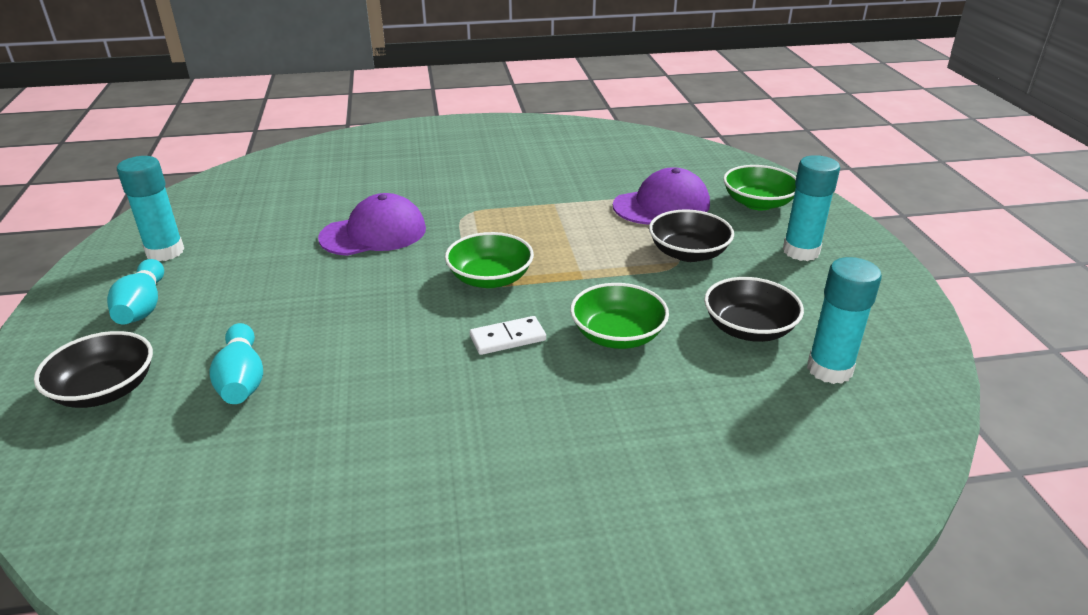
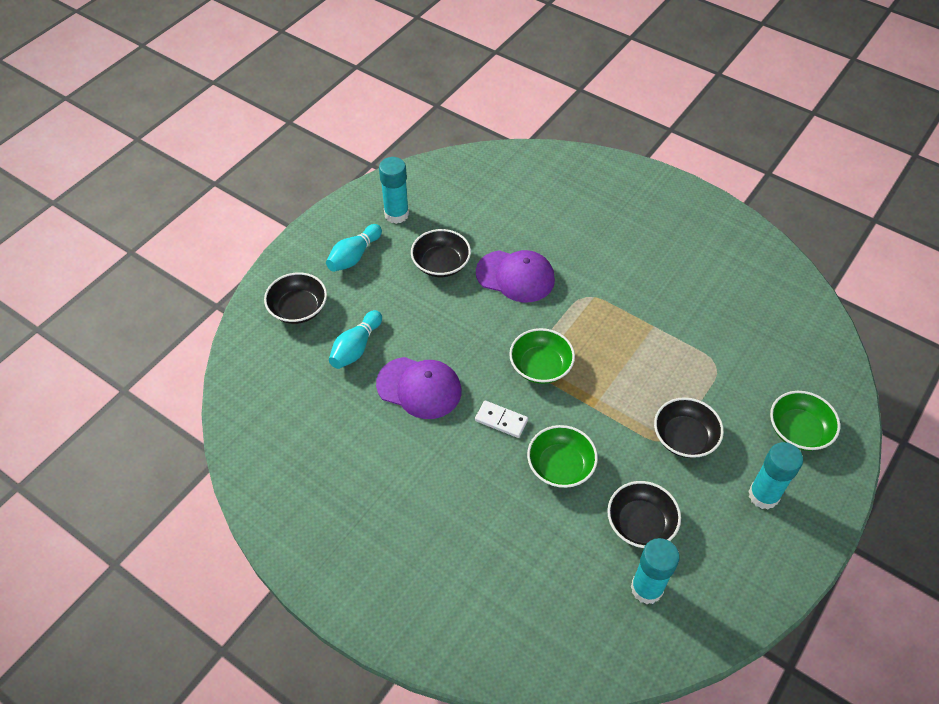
camera: 45 degrees right, 20 degrees up
purple cap [613,167,710,225] -> purple cap moved to [376,357,462,419]
none -> black bowl [411,229,471,277]

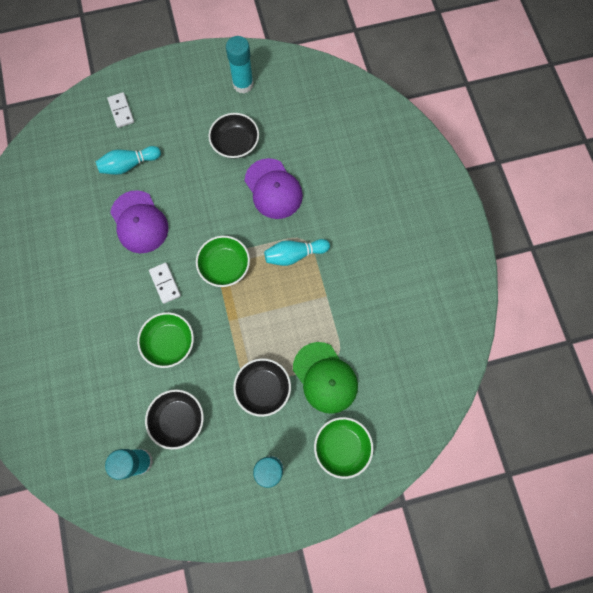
camera: 40 degrees right, 20 degrees up
black bowl [264,272,327,324] -> white domino [107,92,134,128]
turquoise bowling pin [326,224,382,272] -> turquoise bowling pin moved to [264,239,330,266]
none -> green cap [293,342,358,414]

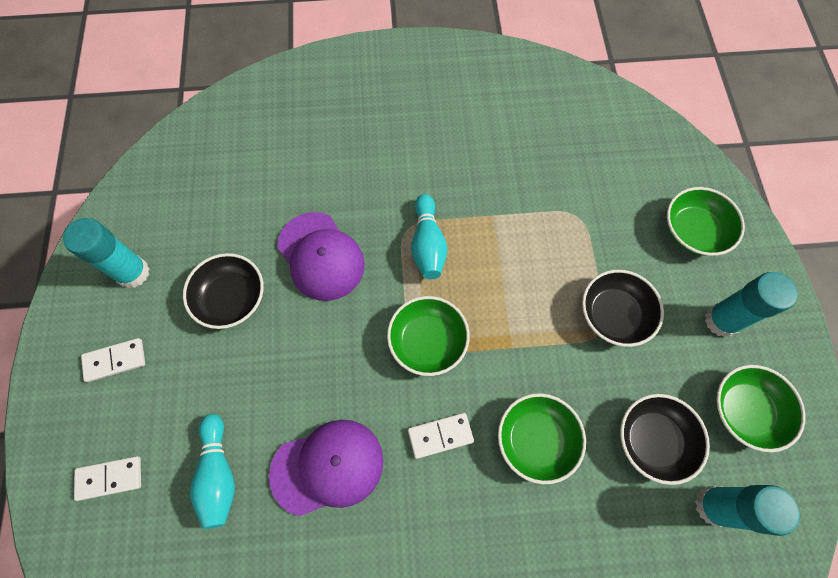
camera: 80 degrees left, 5 degrees down
purple cap [244,158,303,219] -> purple cap turned 75 degrees clockwise [277,212,365,301]
green cap [293,342,358,414] -> none
none -> white domino [81,338,145,382]
none -> green bowl [716,365,806,453]

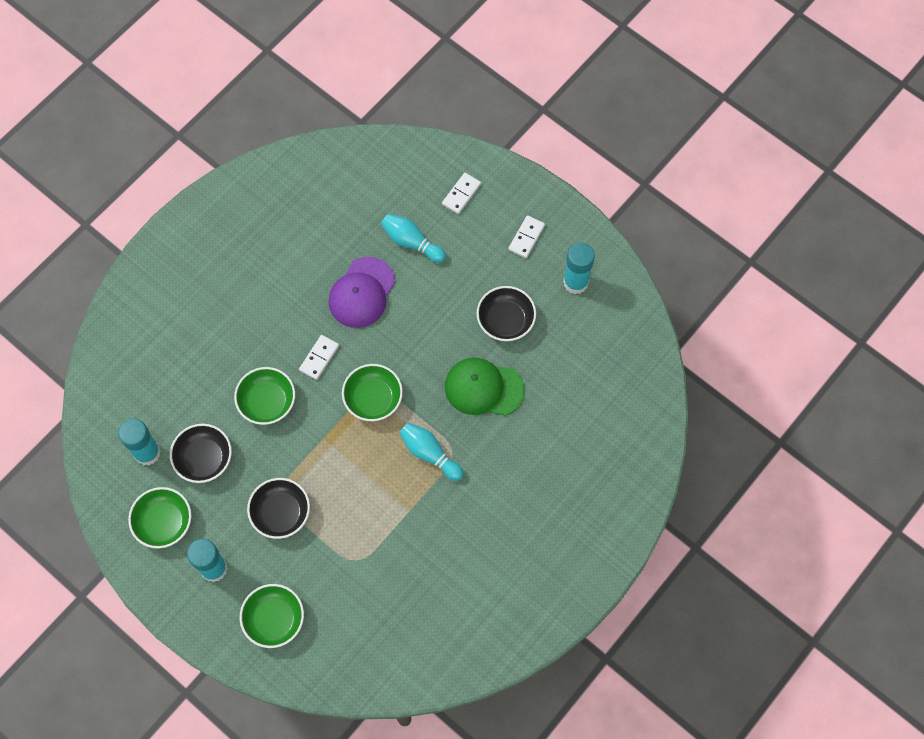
camera: 135 degrees right, 0 degrees up
purple cap [277,212,365,301] -> green cap [445,358,525,416]

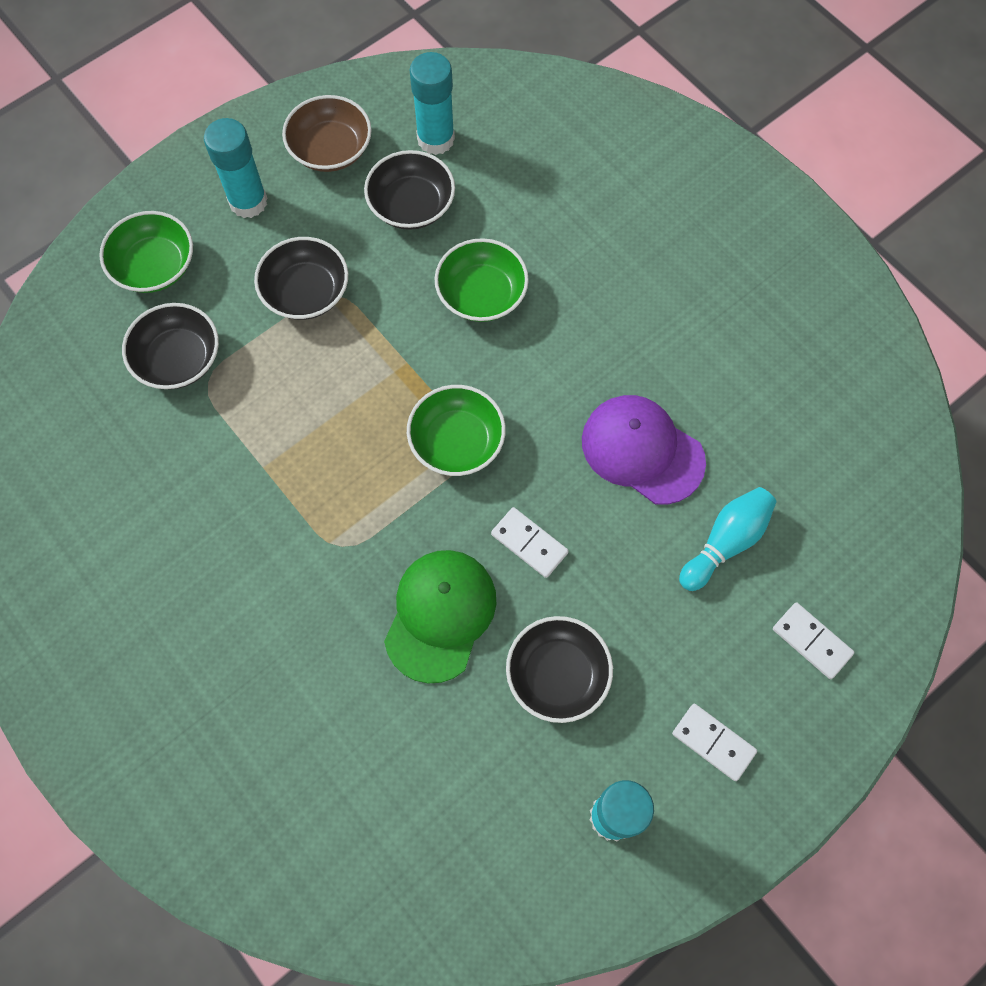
camera: 100 degrees right, 0 degrees up
green bowl [128,487,192,549] -> brown bowl [282,95,372,172]
white domino [299,335,339,380] -> white domino moved to [491,507,569,578]
turquoise bowling pin [399,422,464,481] -> none
none -> black bowl [122,303,219,389]

